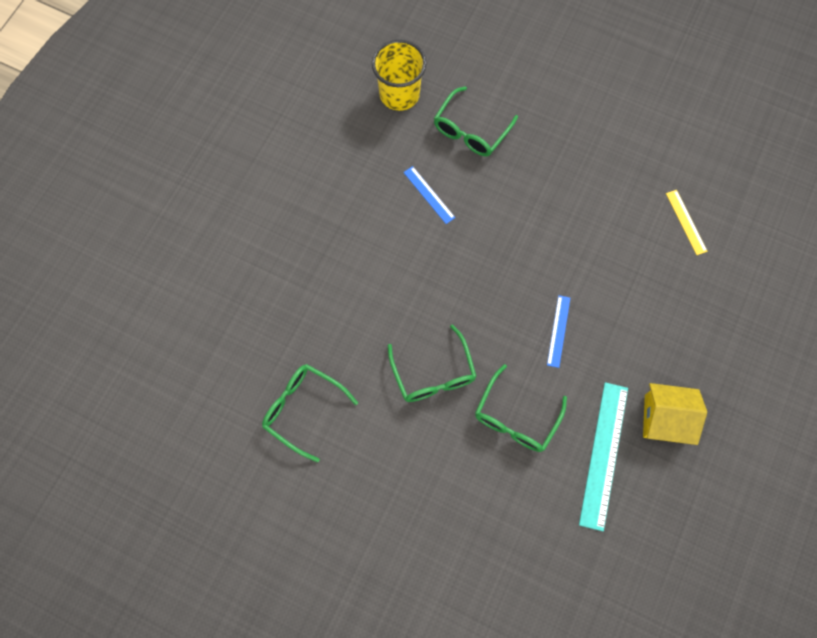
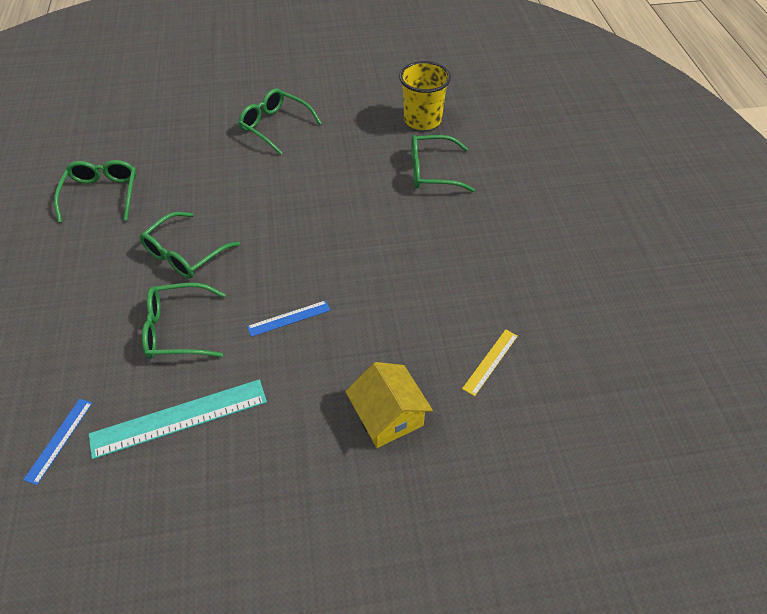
camera: 55 degrees right, 20 degrees down
blue ruler [403,166,455,224] -> blue ruler moved to [23,399,92,485]
yellow house [643,383,707,445] -> yellow house moved to [345,362,433,448]
none -> green glasses [238,88,322,155]

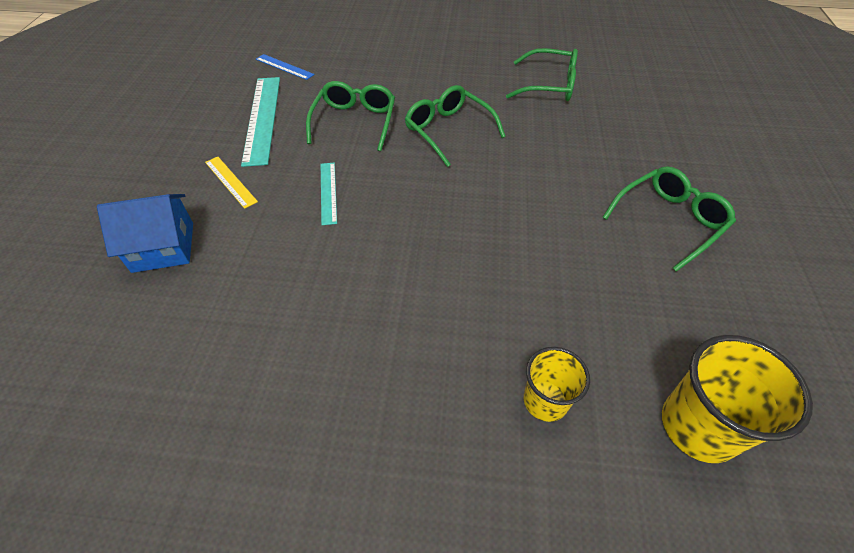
camera: 105 degrees right, 0 degrees up
blue ruler [247,300,330,337] -> turquoise ruler [321,163,337,225]
yellow house [345,362,433,448] -> blue house [97,194,193,273]
green glasses [412,135,475,192] -> yellow cup [524,347,590,422]
yellow ruler [462,329,518,396] -> yellow ruler moved to [205,157,258,209]

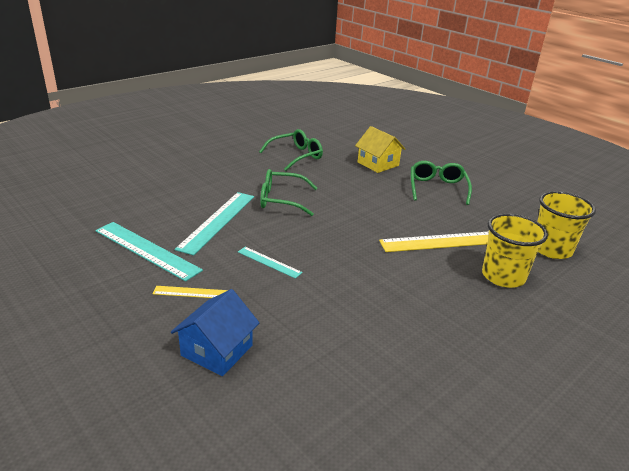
camera: 50 degrees left, 20 degrees down
blue ruler [256,54,315,80] -> none
green glasses [306,81,395,151] -> turquoise ruler [175,192,254,256]
yellow cup [524,347,590,422] -> yellow cup [482,214,548,288], size x1.61
none -> yellow house [355,126,405,173]
none -> yellow ruler [379,231,489,252]

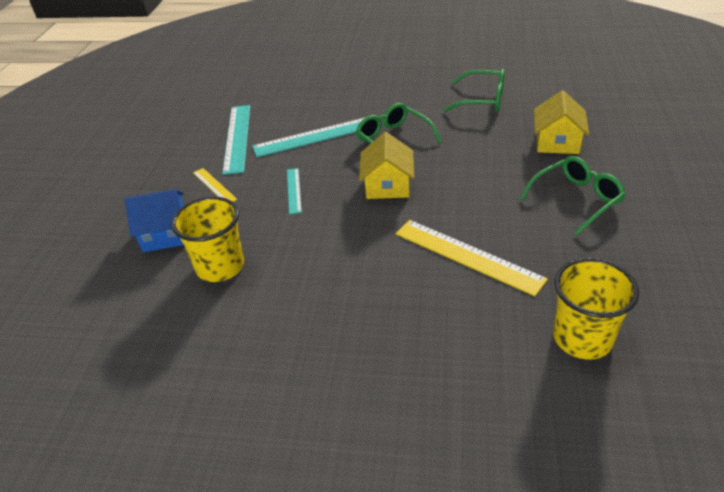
camera: 55 degrees right, 10 degrees up
yellow cup [482,214,548,288] -> yellow cup moved to [171,196,244,282]
none -> yellow house [359,132,414,199]

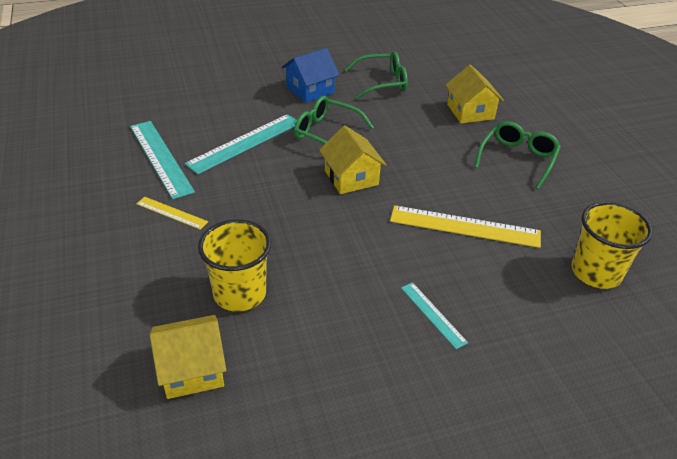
camera: 30 degrees left, 0 degrees up
blue house [124,189,184,252] -> blue house moved to [282,48,339,103]
turquoise ruler [287,168,302,214] -> turquoise ruler moved to [401,282,468,349]
none -> yellow house [150,315,226,399]

